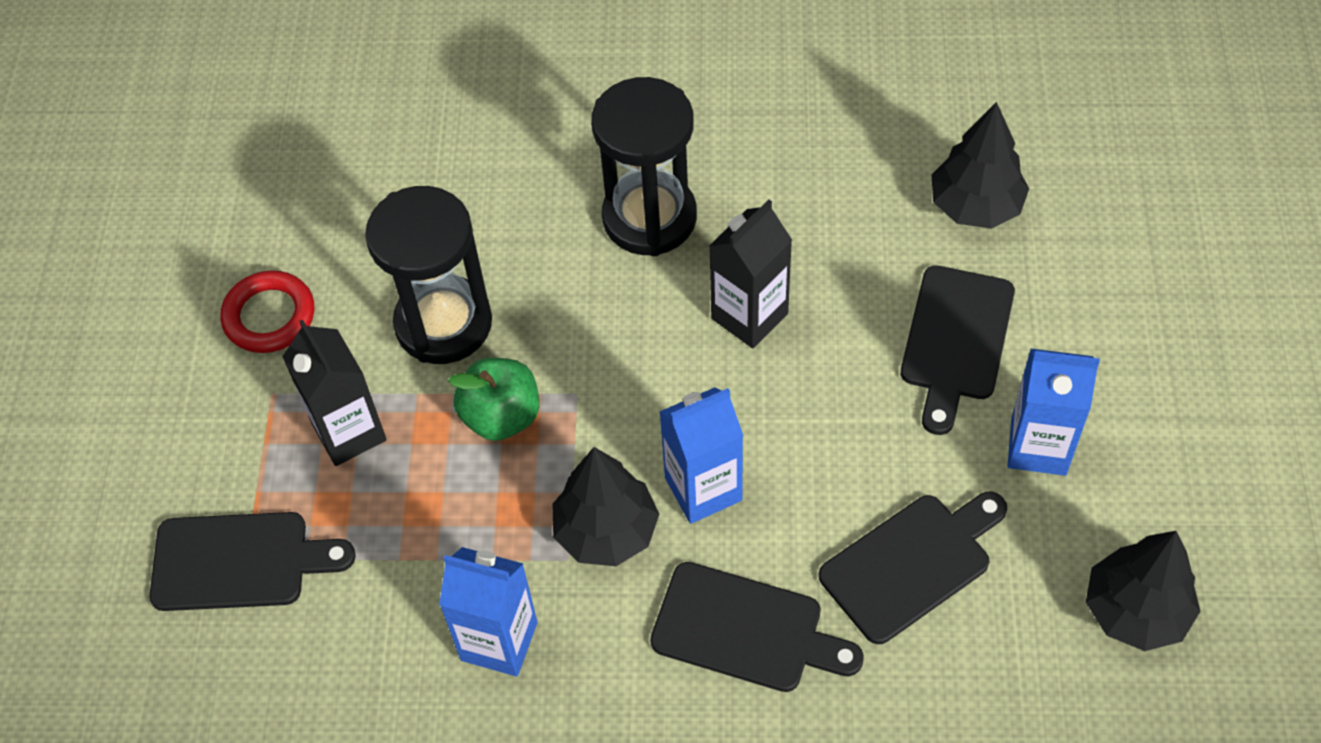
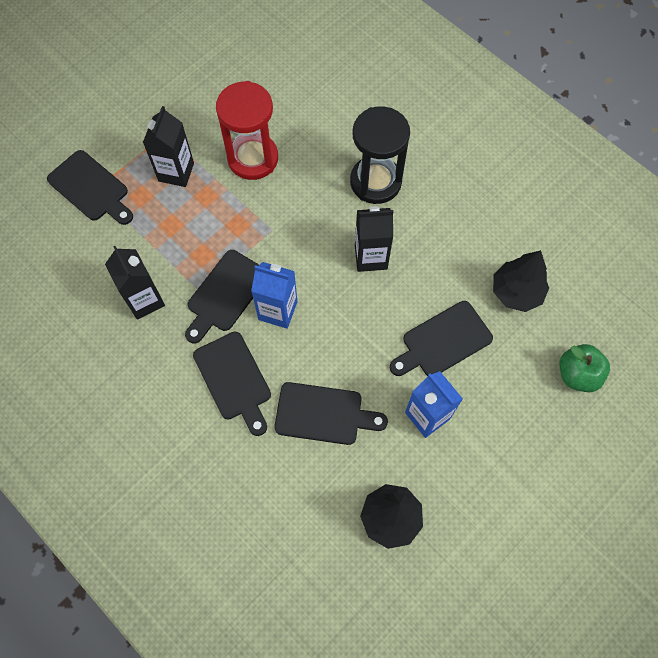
camera: 40 degrees right, 10 degrees up
red ring [220,270,314,353] -> none
black hourglass [365,186,492,364] -> red hourglass [216,81,278,180]
blue carton [439,547,537,676] -> black carton [105,246,165,320]
green apple [448,358,539,441] -> green apple moved to [560,344,610,392]
black tree [553,447,659,566] -> black cutting board [185,250,259,344]

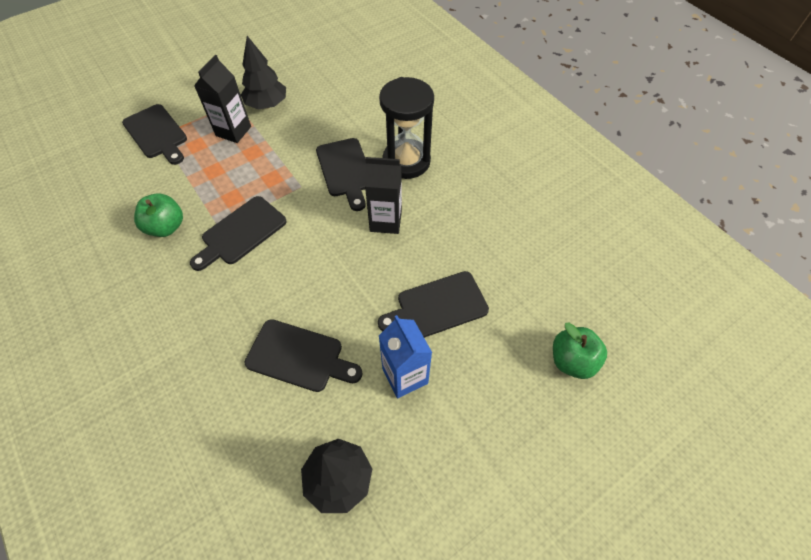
camera: 10 degrees right, 10 degrees down
black carton [105,246,165,320] -> green apple [134,193,183,237]
black cutting board [193,332,271,436] -> black cutting board moved to [316,138,366,211]
red hourglass [216,81,278,180] -> none
blue carton [251,262,297,329] -> none
black tree [493,250,549,312] -> black tree moved to [241,36,286,109]

